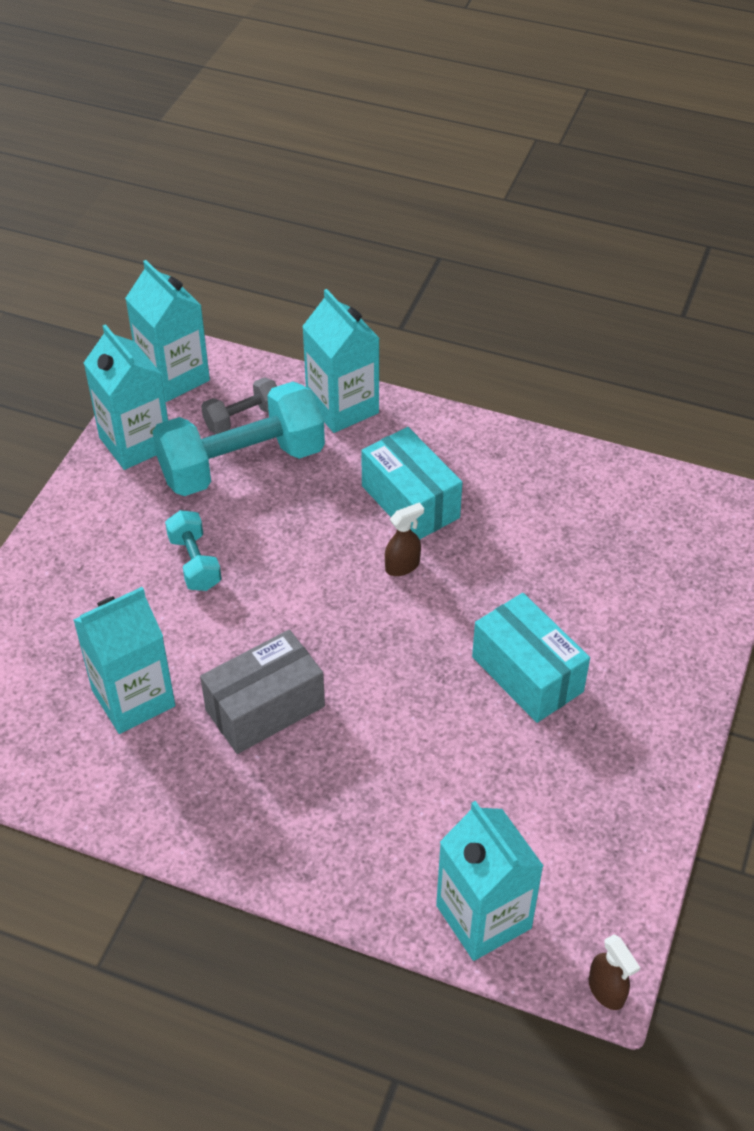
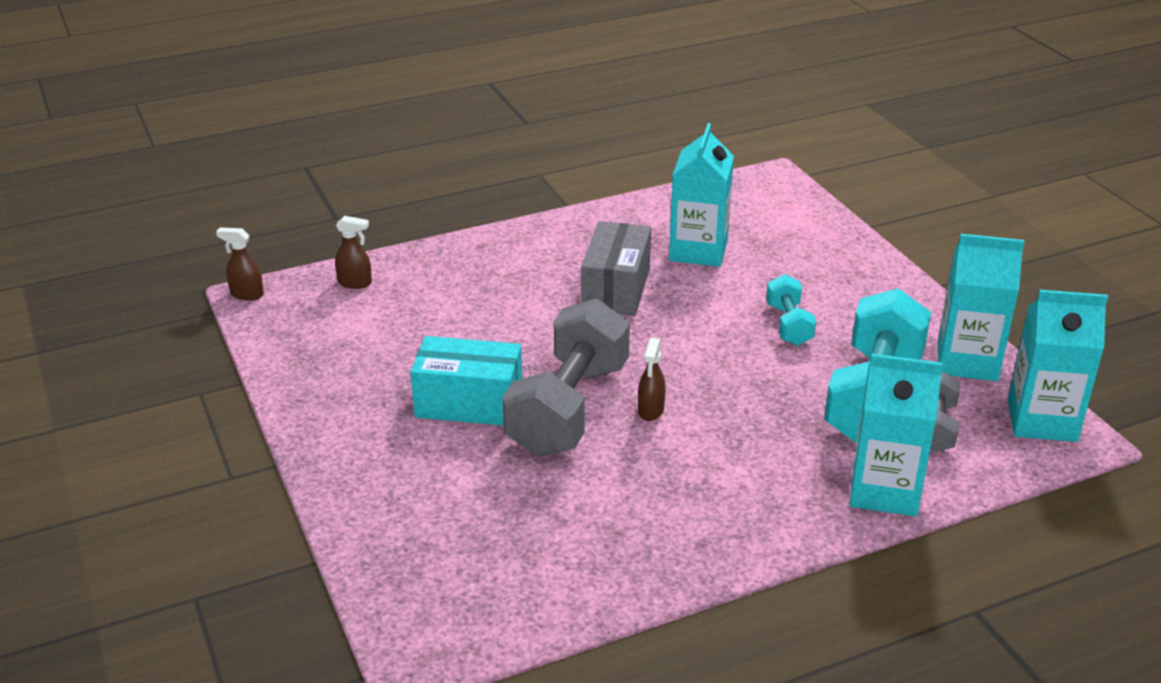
camera: 135 degrees right, 15 degrees down
turquoise dumbbell [165,510,222,591] -> turquoise dumbbell turned 60 degrees clockwise [766,274,816,346]
turquoise box [361,427,463,539] -> none
turquoise carton [436,801,544,961] -> brown spray bottle [335,216,372,289]
none -> grey dumbbell [502,298,630,457]

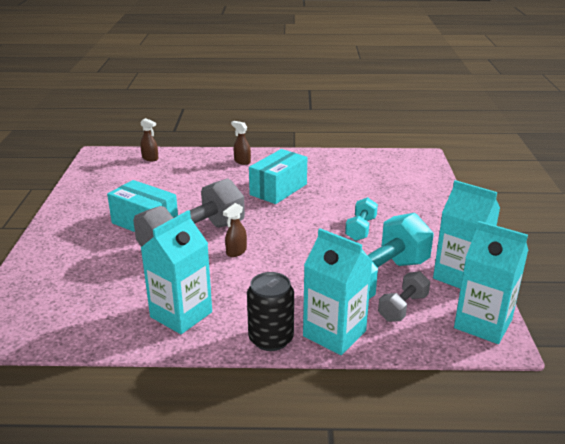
camera: 25 degrees right, 5 degrees down
brown spray bottle [216,227,264,301] -> brown spray bottle moved to [231,121,251,165]
grey box [581,221,651,316] -> turquoise box [249,149,307,204]
turquoise carton [669,123,734,267] -> turquoise carton moved to [141,210,212,334]
none -> black can [247,272,294,351]

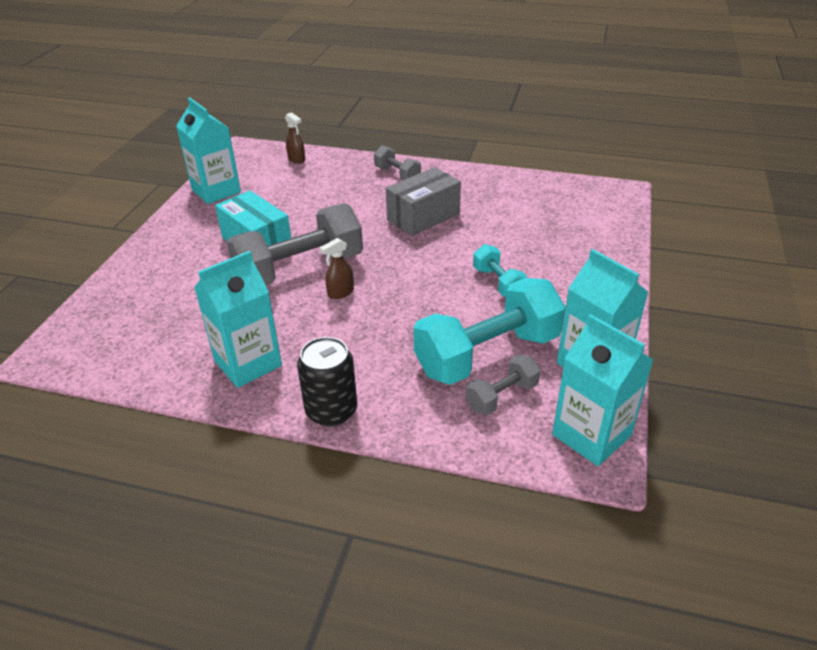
camera: 15 degrees right, 10 degrees up
brown spray bottle [231,121,251,165] -> grey dumbbell [374,145,421,180]
turquoise box [249,149,307,204] -> grey box [386,167,461,236]
turquoise carton [303,228,373,355] -> turquoise carton moved to [176,97,241,204]
turquoise dumbbell [345,197,378,241] -> turquoise dumbbell turned 60 degrees counterclockwise [473,244,527,297]

